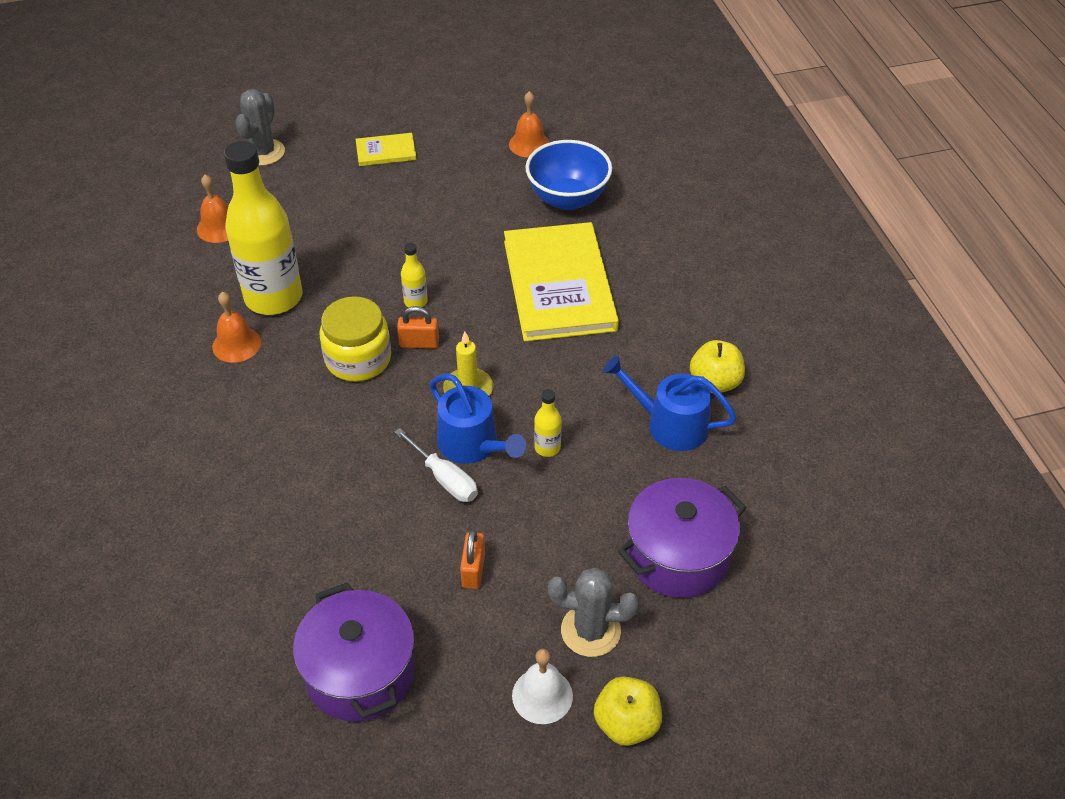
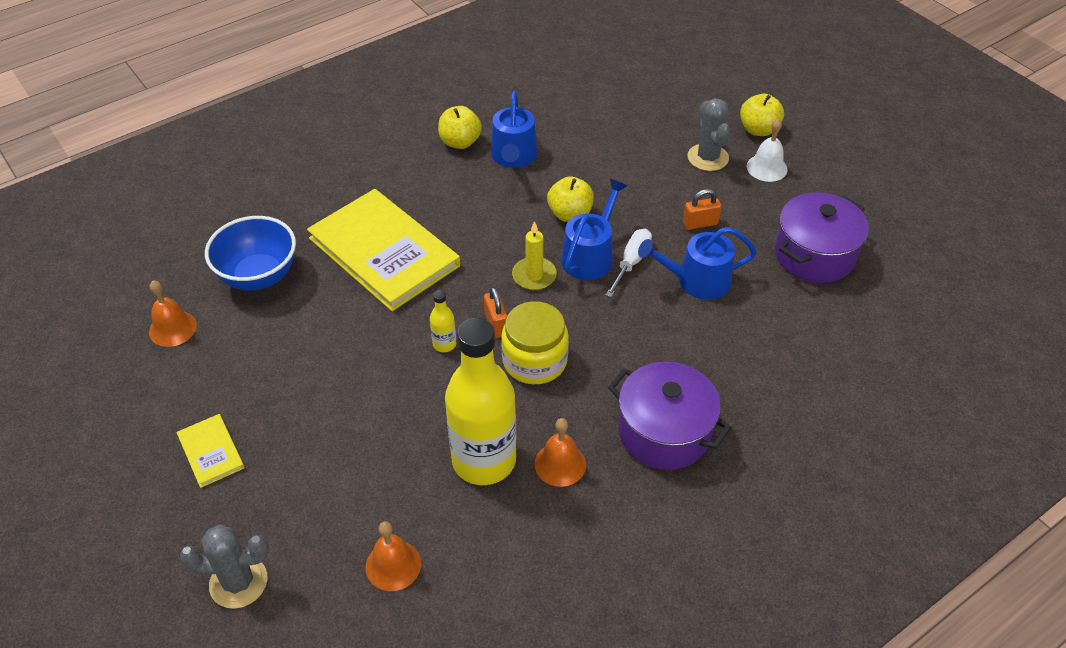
camera: 110 degrees left, 0 degrees up
yellow book [504,222,619,342] -> yellow book turned 75 degrees clockwise [307,189,460,311]
yellow bottle [534,389,562,457] -> yellow apple [547,176,594,222]
purple pot [618,478,747,598] -> purple pot moved to [608,362,732,470]
none -> blue watering can [638,227,757,300]

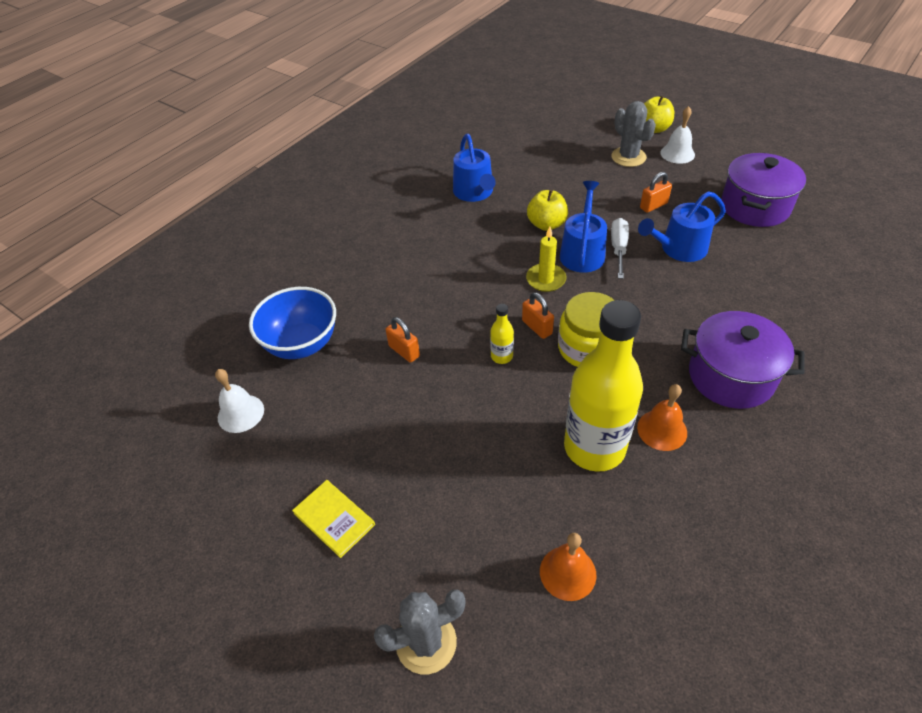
camera: 15 degrees left, 0 degrees up
orange bell [149,280,197,347] -> white bell [215,369,264,433]
yellow book [307,189,460,311] -> none
yellow apple [438,106,482,149] -> none
none -> orange padlock [386,317,420,363]

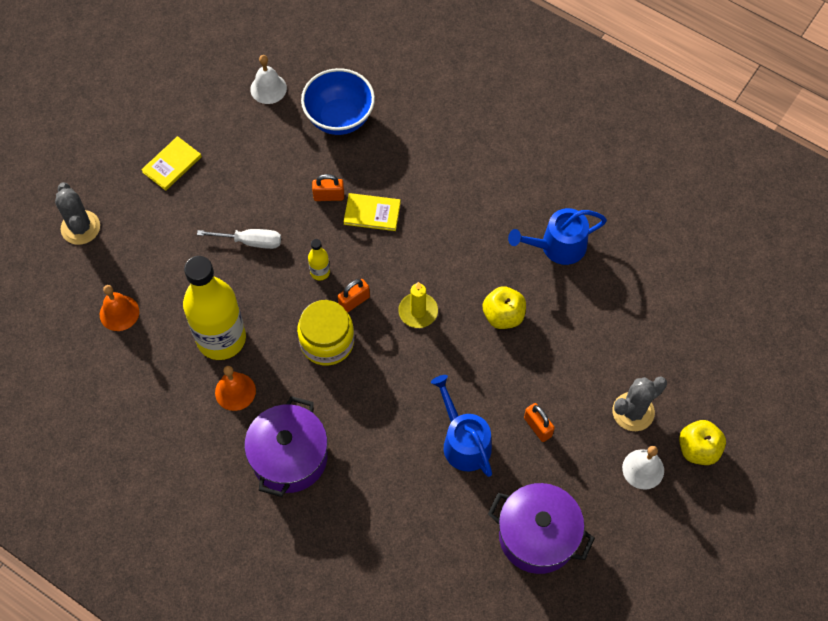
camera: 85 degrees right, 15 degrees up
orange padlock [386,317,420,363] -> orange padlock turned 45 degrees clockwise [312,174,344,201]
blue watering can [560,181,607,273] -> none
white screwdriver [611,218,629,279] -> white screwdriver moved to [197,229,281,249]
none -> yellow book [344,193,401,231]

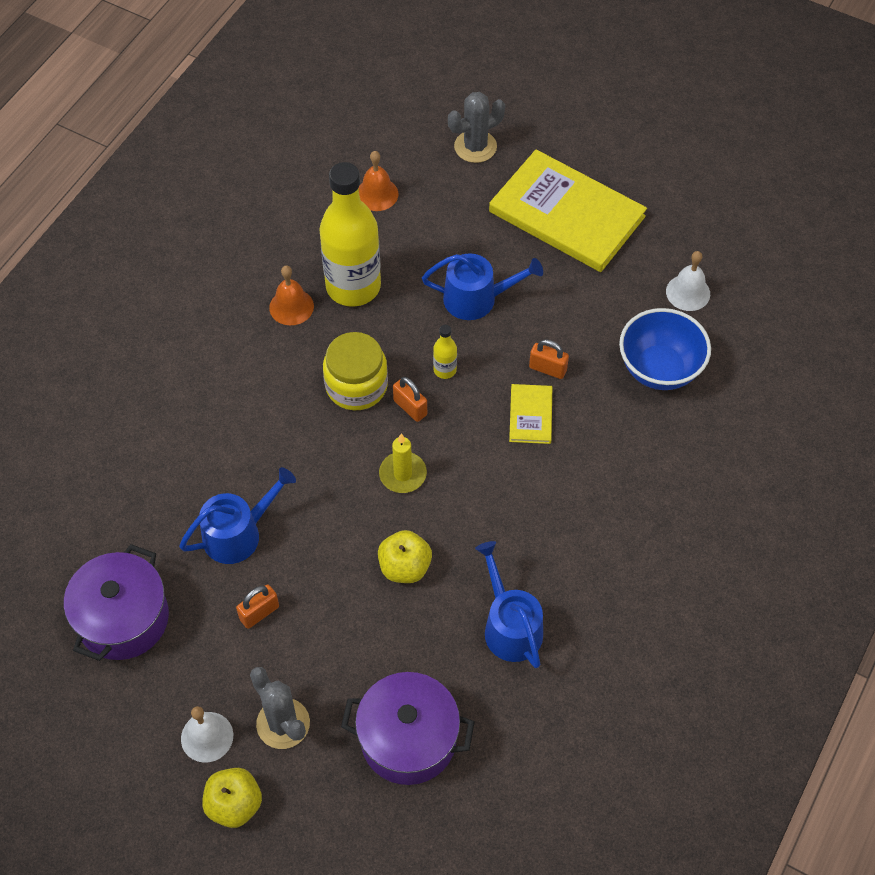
camera: 85 degrees right, 5 degrees down
yellow book [141,136,202,191] -> yellow book [489,149,647,272], size x2.25
white screwdriver [197,229,281,249] -> blue watering can [422,253,543,320]
purple pot [244,396,328,497] -> purple pot moved to [341,672,475,785]
orange padlock [312,174,344,201] -> orange padlock turned 60 degrees counterclockwise [529,340,569,379]

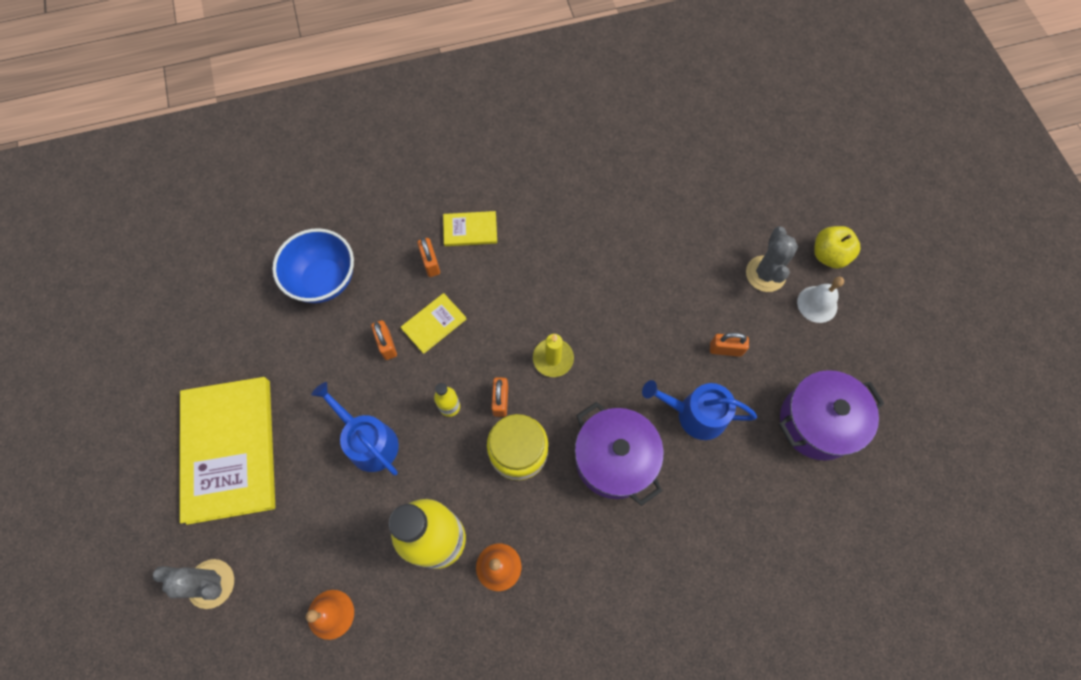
camera: 135 degrees left, 10 degrees up
purple pot [341,672,475,785] -> purple pot moved to [575,402,664,506]
yellow apple [378,530,432,583] -> none
blue watering can [475,541,543,668] -> none
white bell [666,251,710,311] -> none
none -> orange padlock [417,238,440,277]
none -> yellow book [443,211,497,246]

